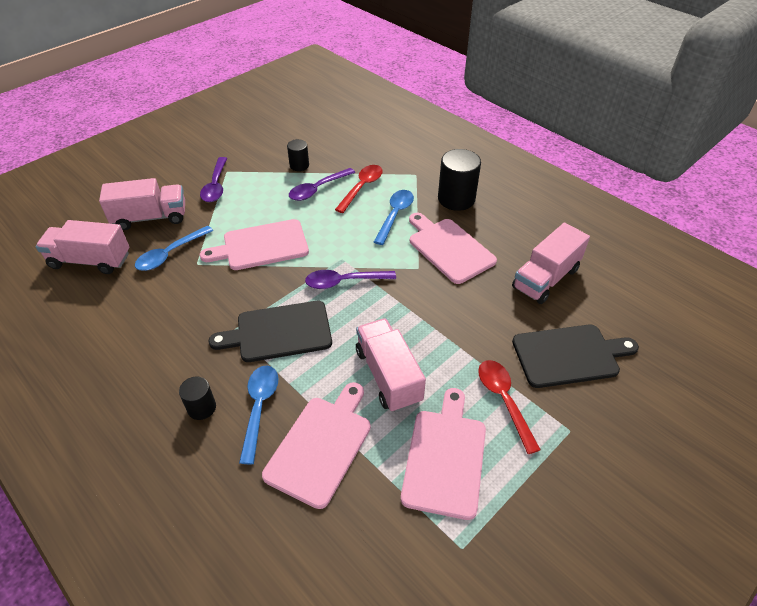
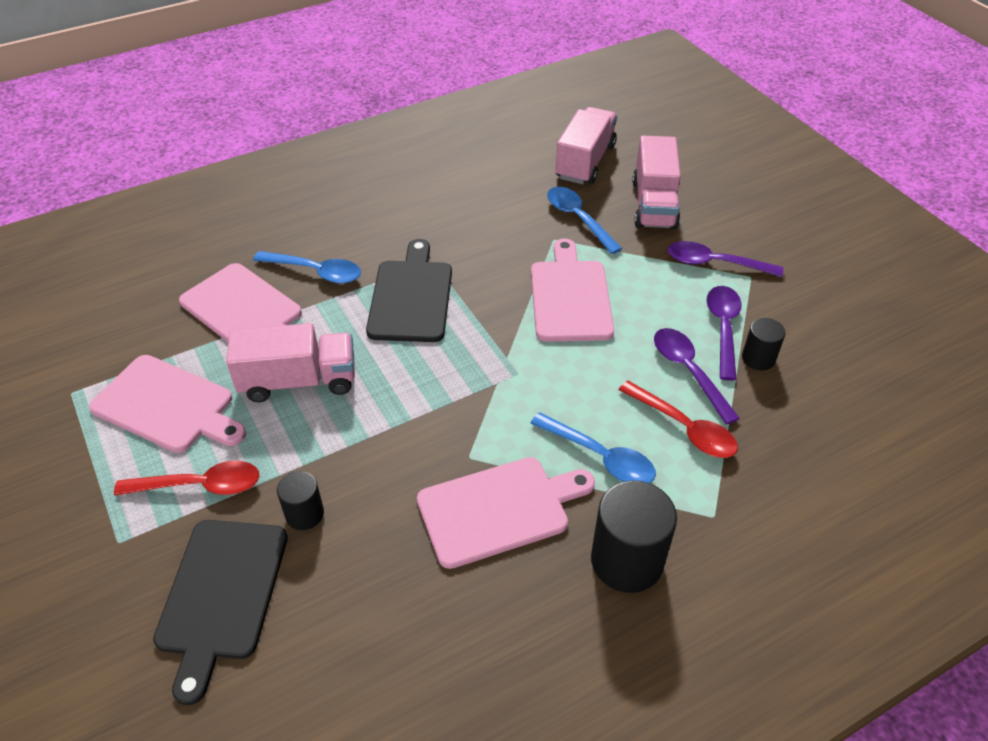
camera: 105 degrees right, 0 degrees up
black cylinder [179,376,216,420] -> black cylinder moved to [277,471,324,530]
purple spoon [305,270,396,289] -> purple spoon moved to [707,286,742,381]
pink truck [512,223,590,304] -> none

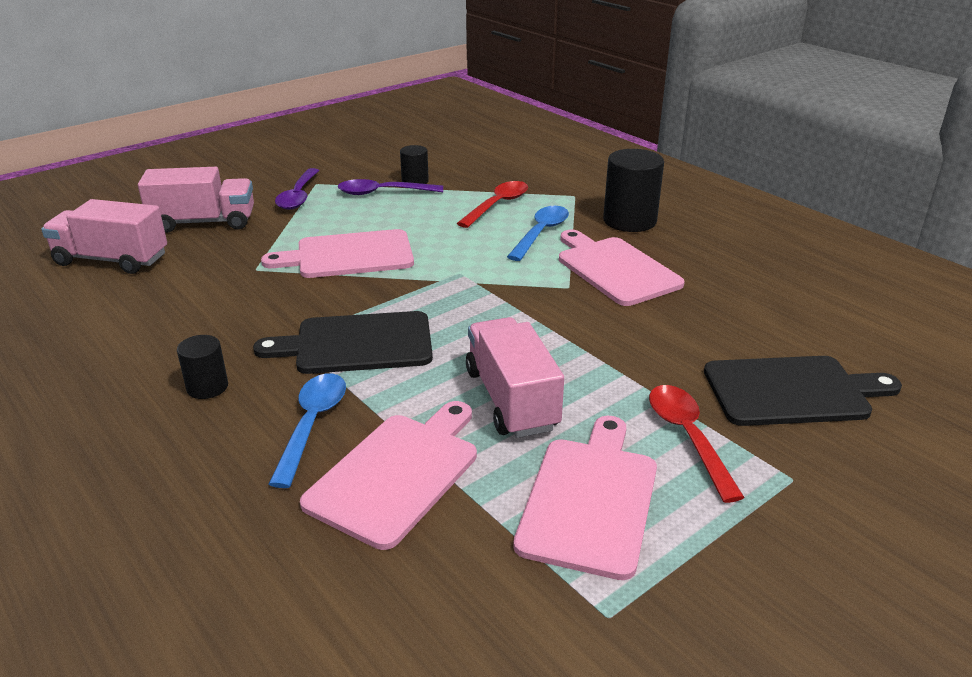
camera: 100 degrees left, 15 degrees down
black cylinder [277,471,324,530] -> black cylinder moved to [177,335,228,399]
blue spoon [547,187,622,254] -> none
purple spoon [654,328,740,425] -> none

